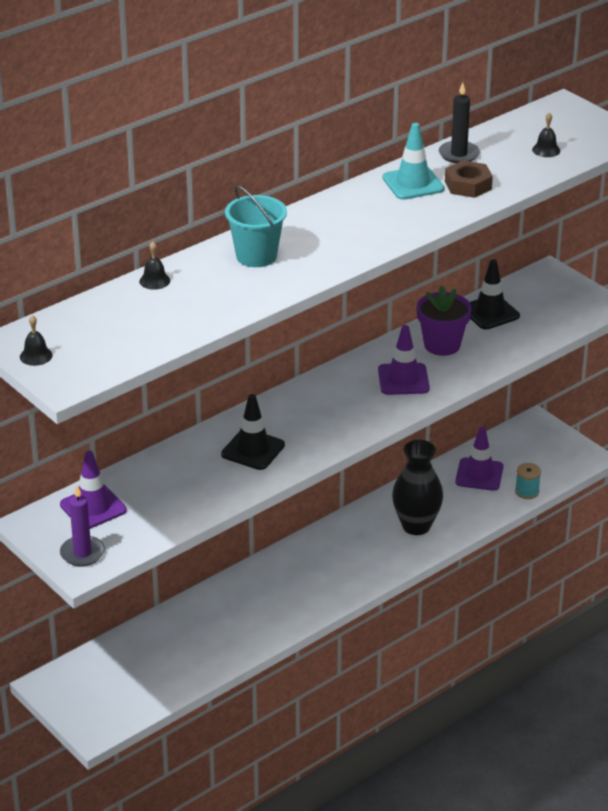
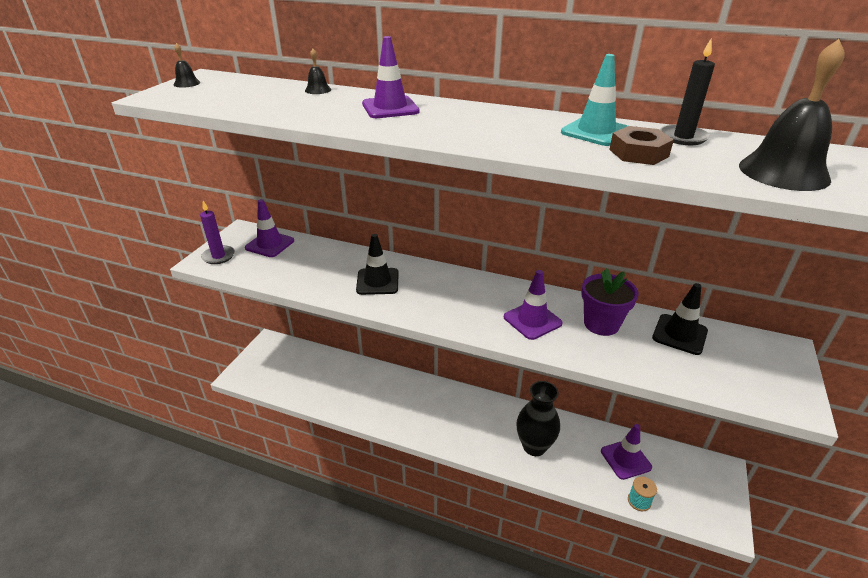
camera: 60 degrees right, 0 degrees up
turquoise bucket [225,185,287,267] -> purple traffic cone [362,36,420,118]
black bell [532,113,560,157] -> black bell [739,39,845,191], size x2.25

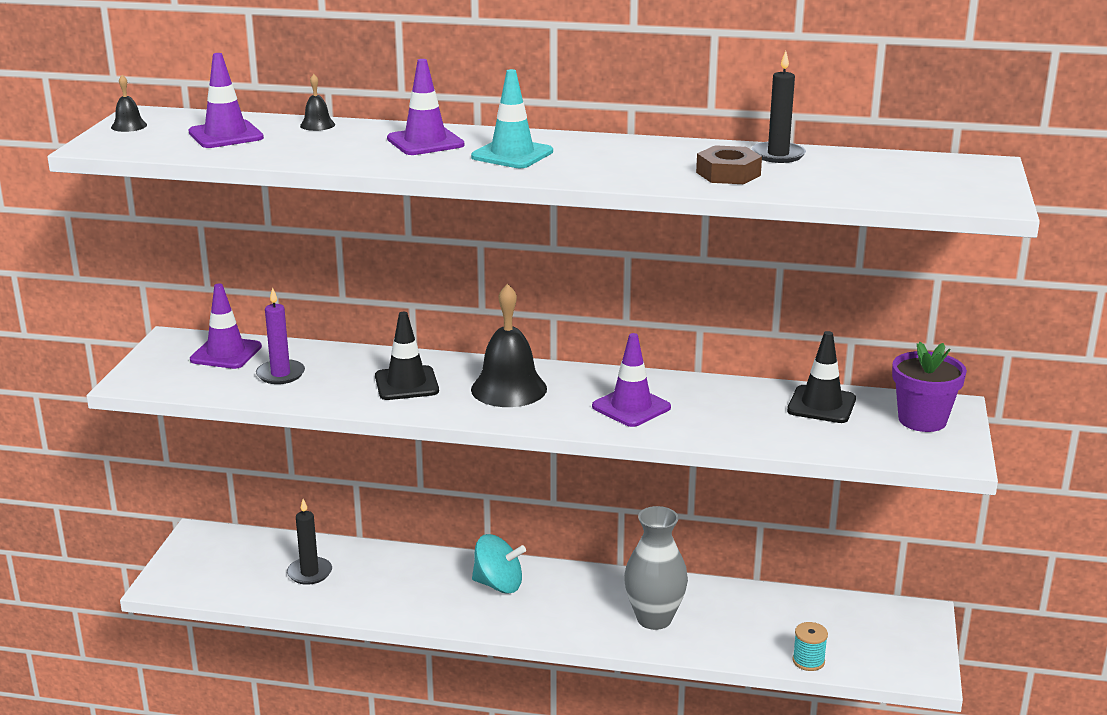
camera: 10 degrees left, 10 degrees down
purple candle [200,201,235,264] -> purple candle moved to [256,287,305,384]
black vase [516,381,560,456] -> grey vase [624,506,688,630]
turquoise traffic cone [561,54,628,146] -> turquoise traffic cone moved to [471,69,553,168]
purple flower pot [581,268,638,336] -> purple flower pot moved to [892,342,967,432]
purple traffic cone [601,424,652,480] -> purple traffic cone moved to [188,53,264,148]
black bell [739,39,845,191] -> black bell moved to [471,284,547,407]
none -> black candle [287,499,332,585]
none -> turquoise spinning top [472,534,526,594]

